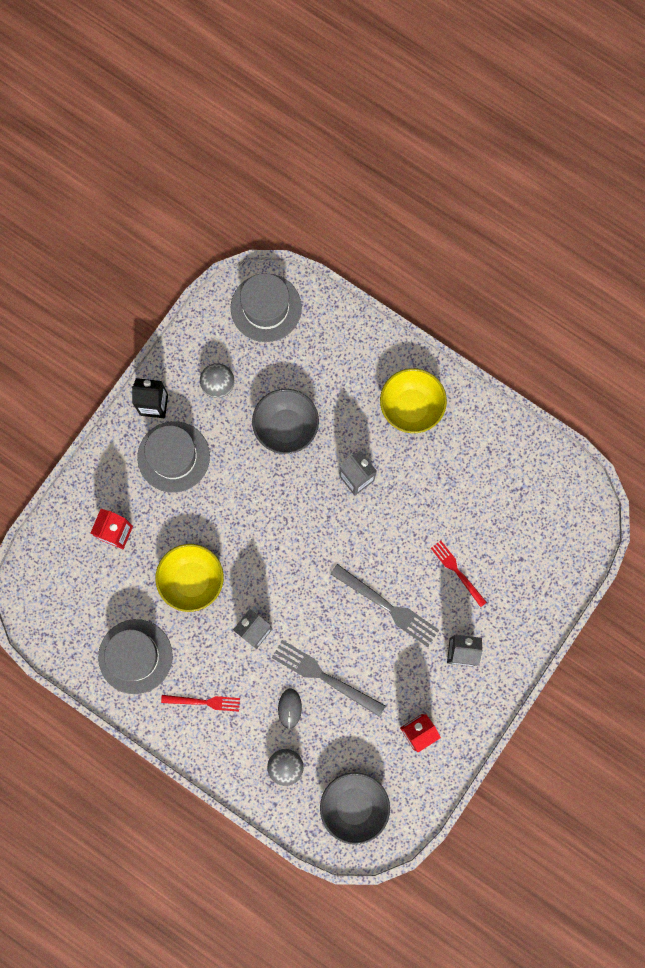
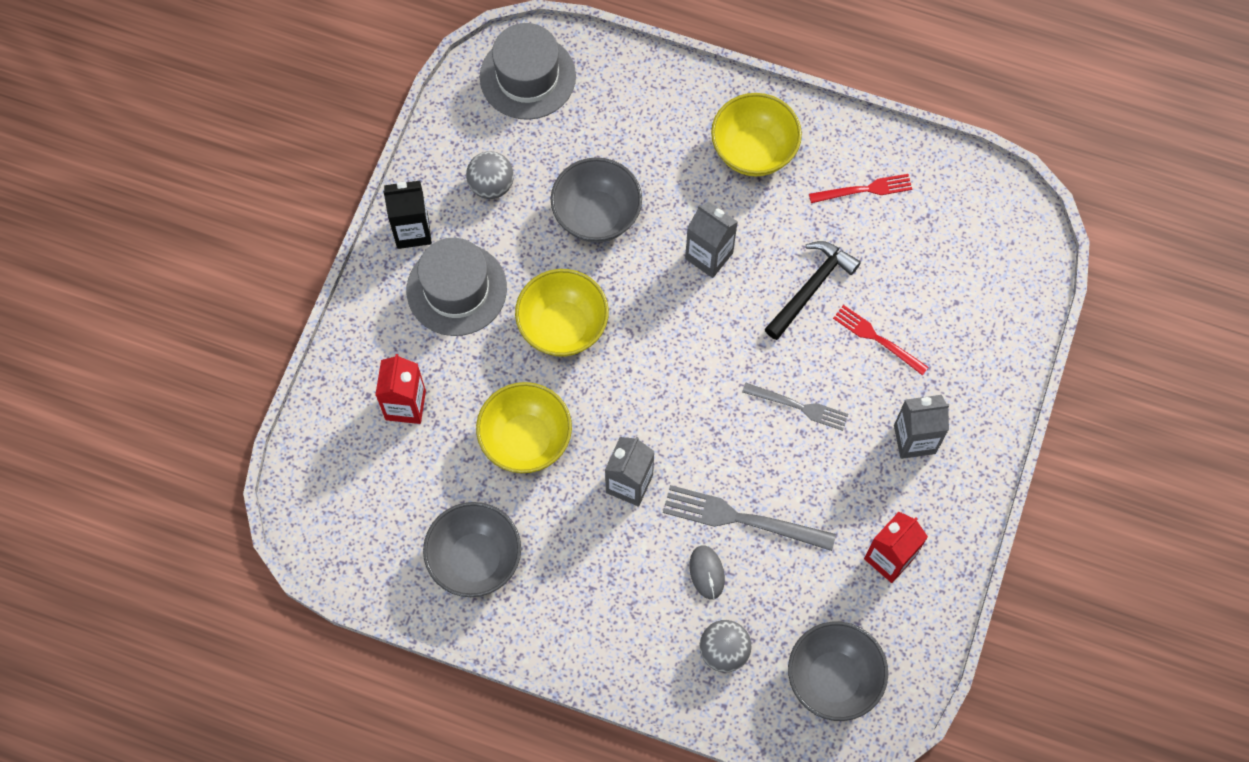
camera: 15 degrees left, 10 degrees down
grey hat [98,619,173,694] -> grey bowl [423,502,521,597]
red fork [161,695,240,712] -> red fork moved to [809,174,912,203]
grey fork [330,564,439,647] -> grey fork [742,383,848,431], size x0.64
none -> yellow bowl [515,269,609,356]
none -> black hammer [765,241,861,340]

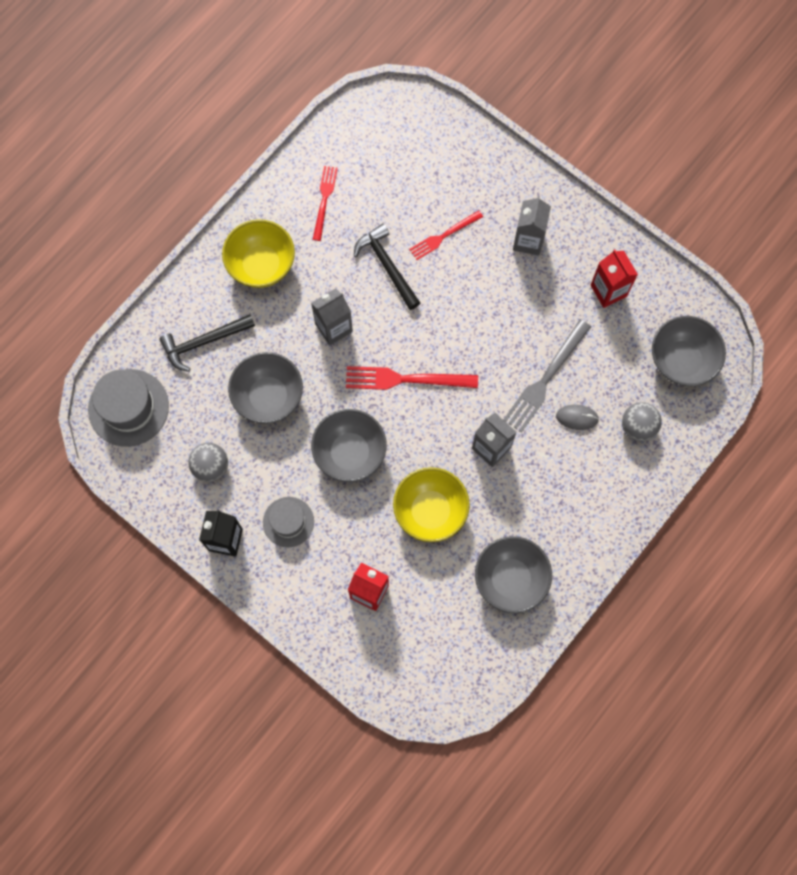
camera: 70 degrees left, 5 degrees up
grey hat [407,238,507,336] -> grey hat [263,497,314,547], size x0.62
yellow bowl [515,269,609,356] -> grey bowl [311,409,387,482]
grey fork [742,383,848,431] -> none
none -> black hammer [159,314,255,372]
none -> red fork [346,366,478,390]

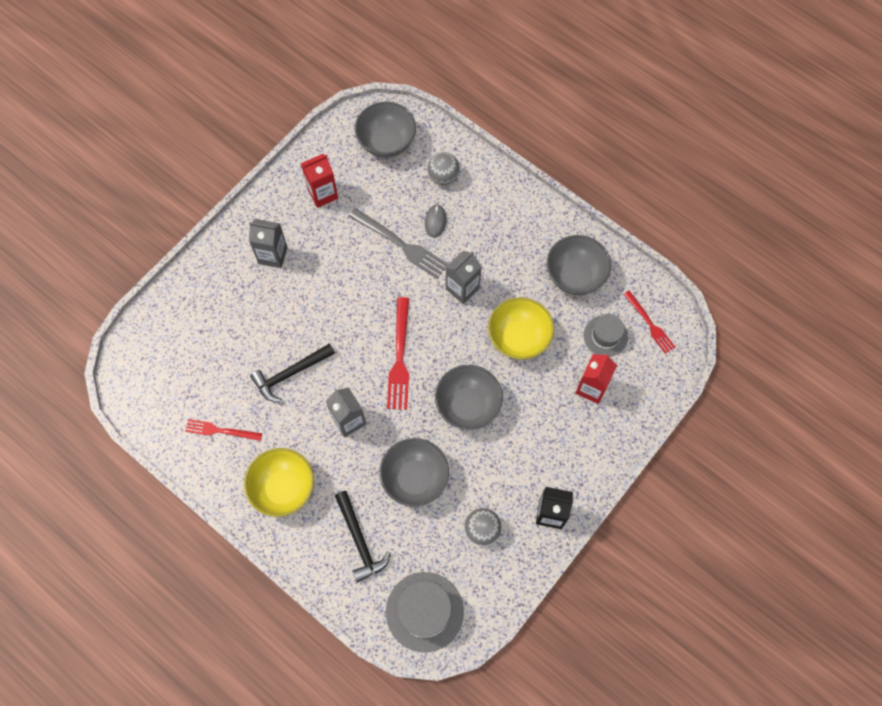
camera: 90 degrees left, 5 degrees down
grey hat [263,497,314,547] -> grey hat moved to [584,314,628,357]
red fork [409,210,483,260] -> red fork moved to [623,291,675,354]

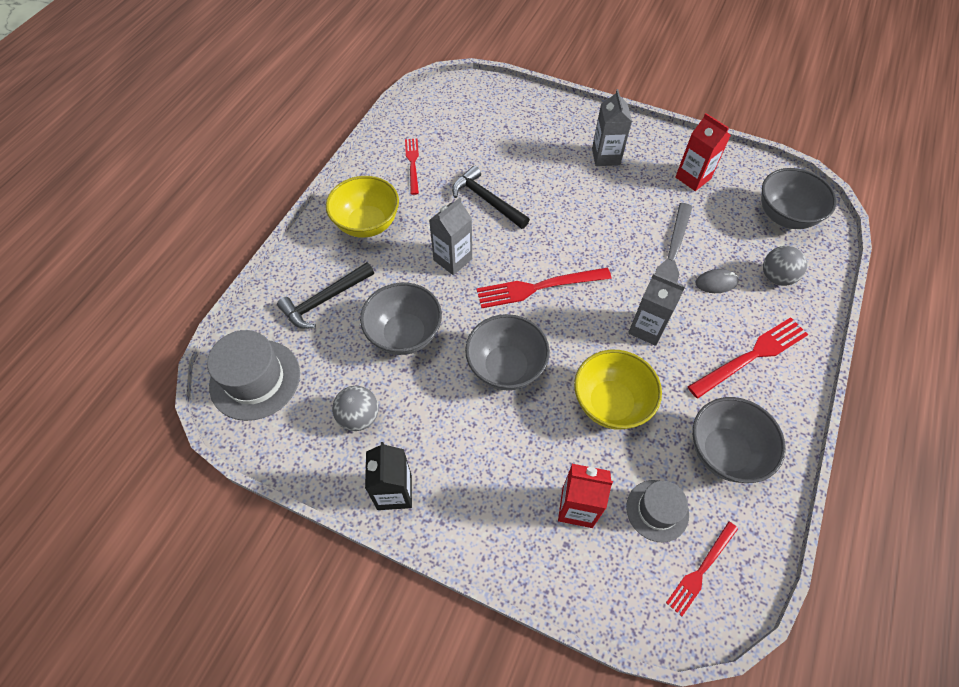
camera: 75 degrees right, 10 degrees down
none -> red fork [687,317,808,398]

